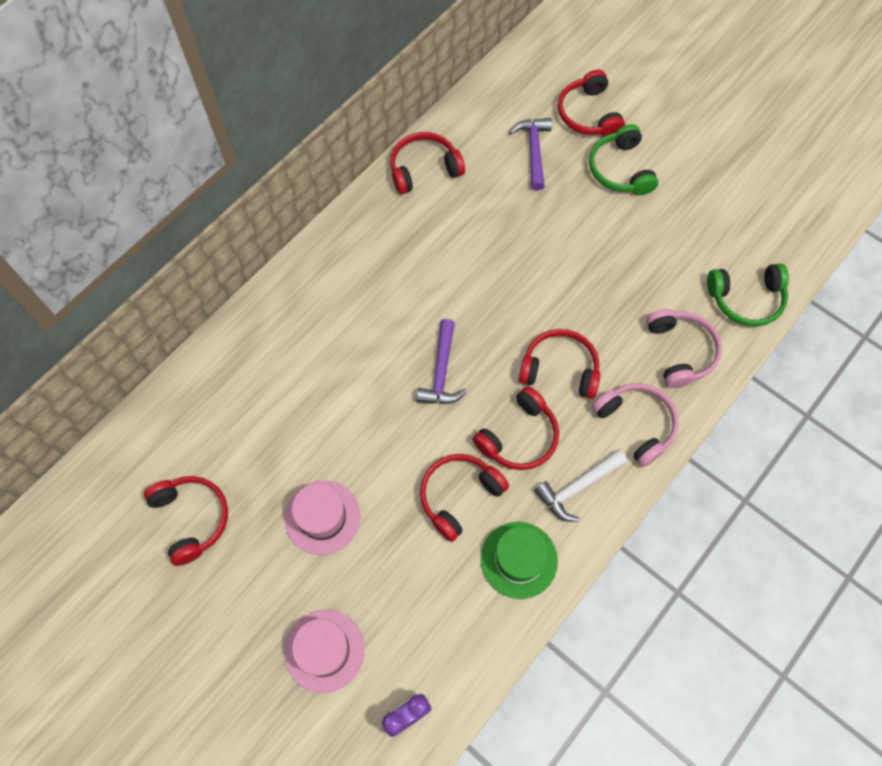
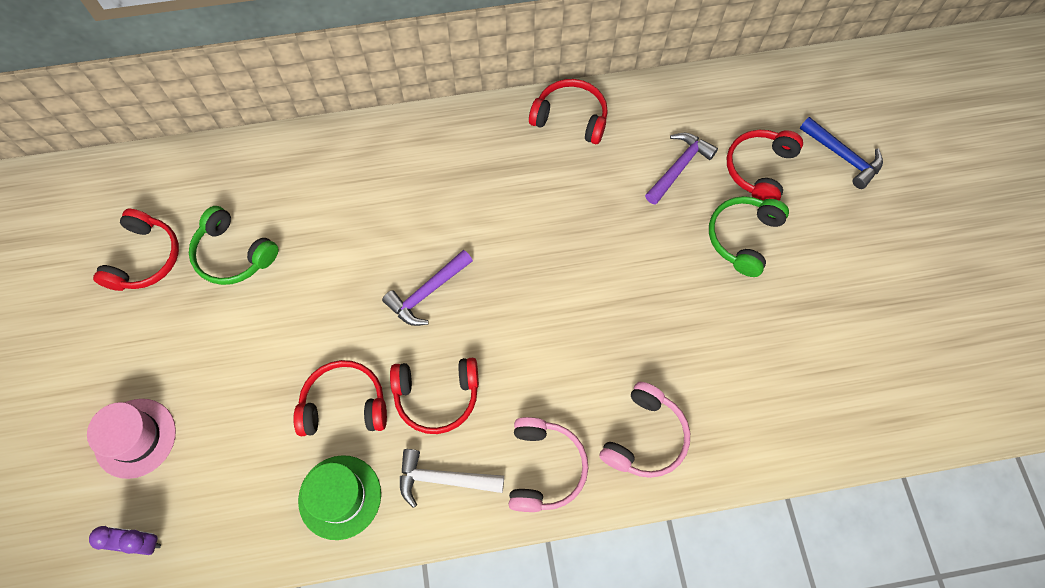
camera: 40 degrees right, 0 degrees up
pink hat [285,480,360,555] -> none
red headphones [519,329,600,399] -> none
green headphones [707,263,789,326] -> green headphones moved to [189,206,278,285]
none -> blue hammer [800,117,883,189]

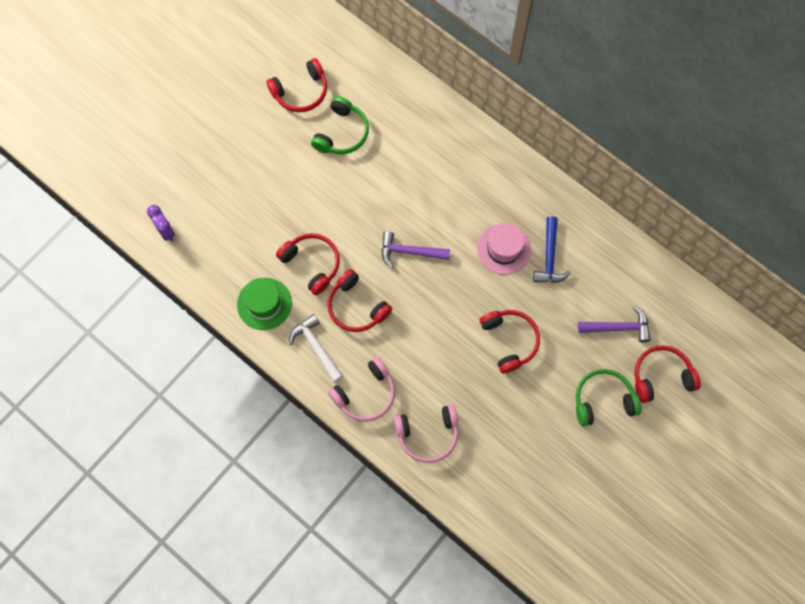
camera: 50 degrees right, 5 degrees up
pink hat [87,399,176,479] -> pink hat moved to [477,223,531,275]
green headphones [189,206,278,285] -> green headphones turned 150 degrees counterclockwise [311,96,369,154]
red headphones [529,79,608,144] -> red headphones moved to [480,310,540,374]
blue hammer [800,117,883,189] -> blue hammer moved to [533,216,571,283]

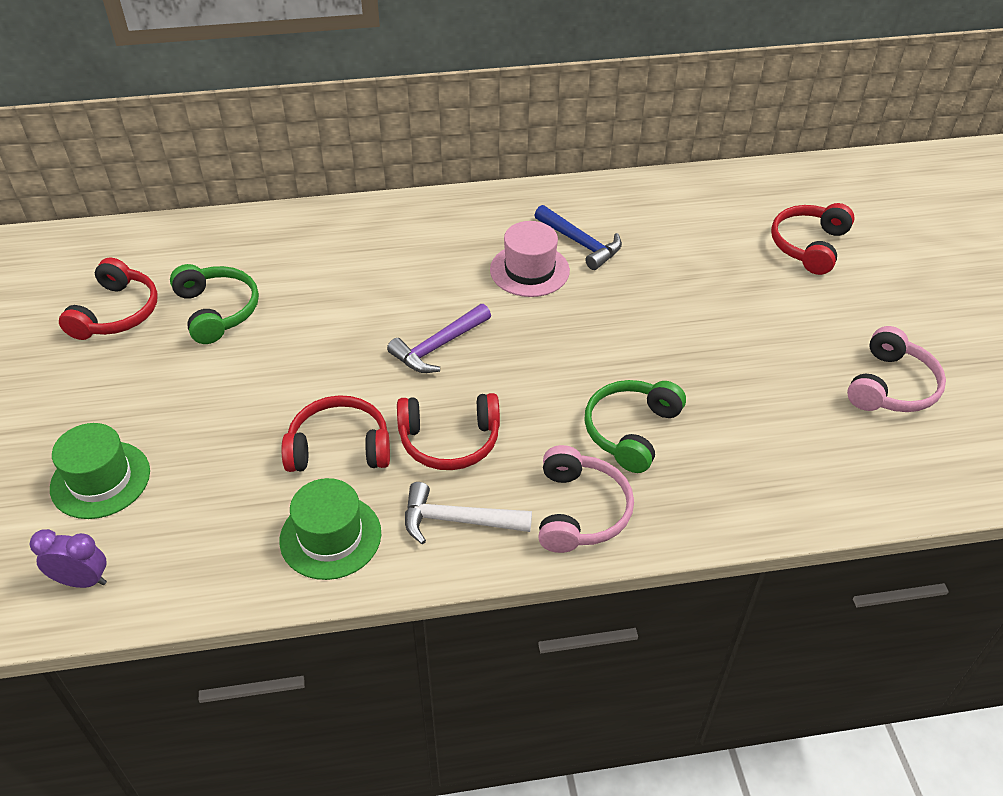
camera: 50 degrees left, 25 degrees down
pink headphones [394,405,458,463] -> pink headphones moved to [847,326,946,412]
red headphones [480,310,540,374] -> none
green headphones [576,369,641,427] -> green headphones moved to [584,380,686,473]
purple hammer [578,305,651,343] -> none
none -> green hat [50,423,150,519]

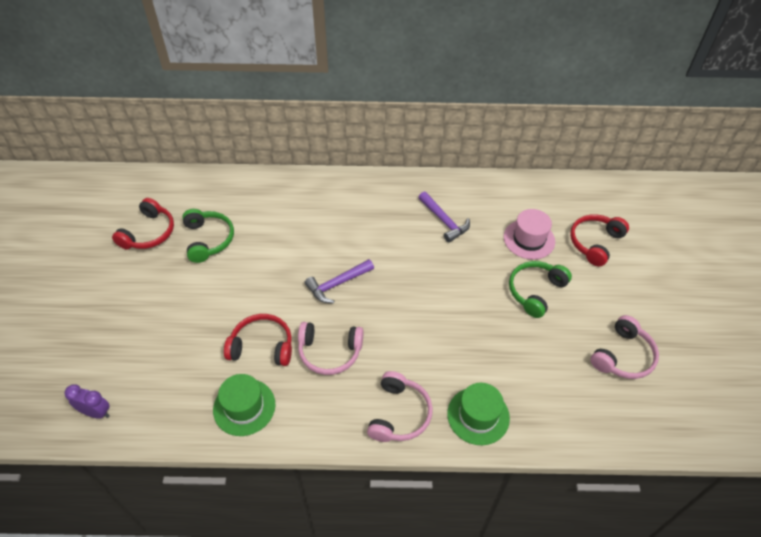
camera: 10 degrees right, 5 degrees up
green hat [50,423,150,519] -> green hat moved to [447,383,510,445]
red headphones [397,393,500,470] -> pink headphones [298,322,364,375]
white hammer [405,482,532,545] -> none
pink hat [490,221,570,297] -> pink hat moved to [504,209,555,260]
blue hammer [534,205,622,270] -> purple hammer [418,192,470,243]
green headphones [584,380,686,473] -> green headphones moved to [509,261,572,318]

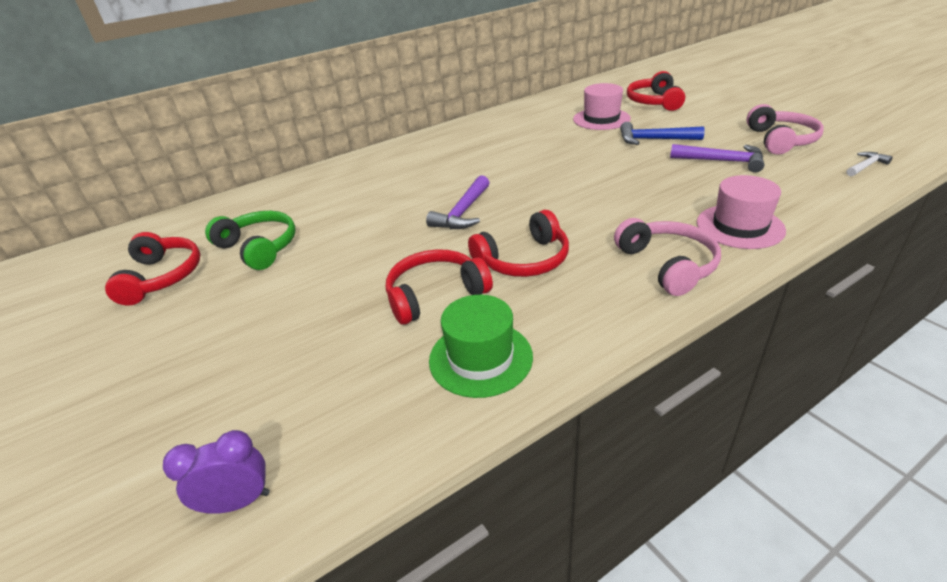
camera: 30 degrees left, 15 degrees down
pink headphones [298,322,364,375] -> red headphones [468,210,569,277]
purple hammer [418,192,470,243] -> purple hammer moved to [670,144,765,172]
green hat [447,383,510,445] -> pink hat [697,175,786,249]
green headphones [509,261,572,318] -> blue hammer [620,122,705,145]
none -> white hammer [847,152,893,176]

